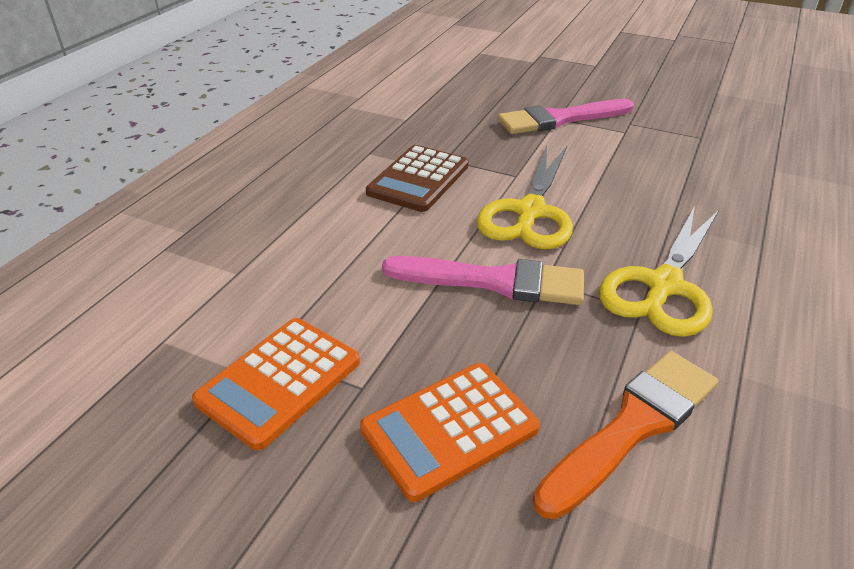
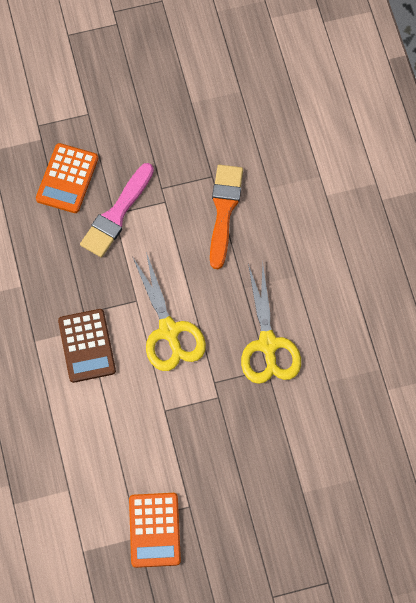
camera: 40 degrees left, 30 degrees up
orange calculator [360,363,540,502] -> orange calculator moved to [36,143,98,213]
pink brush [382,256,584,305] -> none
orange brush [533,351,718,519] -> orange brush moved to [210,165,243,269]

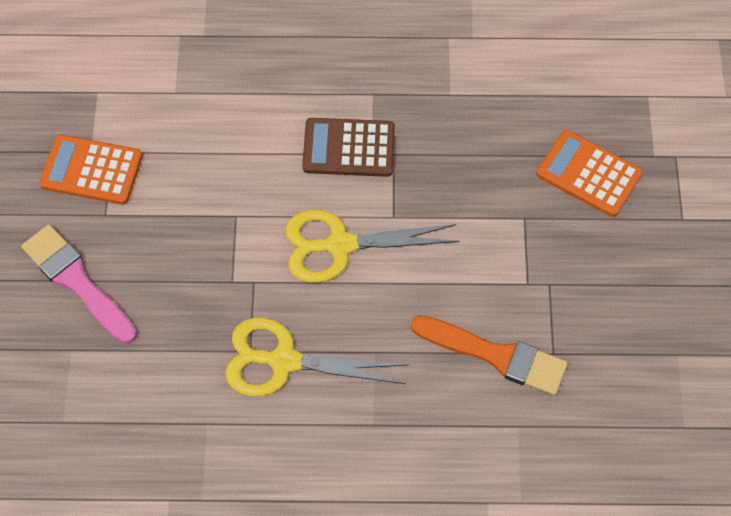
camera: 105 degrees right, 5 degrees down
pink brush [80,163,154,257] -> pink brush moved to [21,224,137,344]

